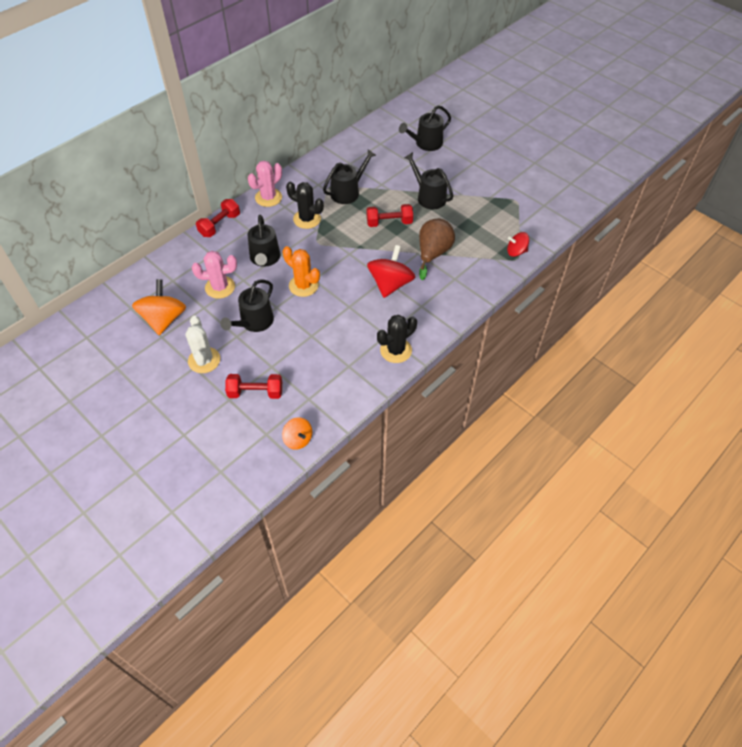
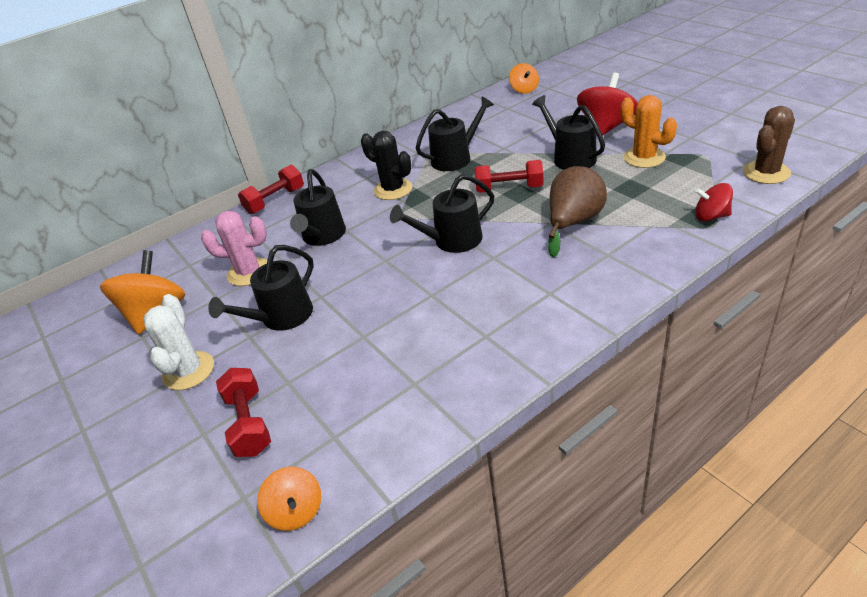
camera: 15 degrees right, 15 degrees down
red dumbbell [225,374,282,399] -> red dumbbell turned 60 degrees clockwise [216,368,271,457]
pink cactus [248,161,282,207] -> none
orange cactus [283,246,320,297] -> orange cactus moved to [621,95,677,168]
red spinning top [367,245,415,298] -> red spinning top moved to [577,73,638,135]
black cactus [377,315,417,363] -> none
black watering can [399,105,451,151] -> black watering can moved to [390,174,494,253]
none -> orange spinning top [509,63,539,94]
none -> brown cactus [743,106,795,184]

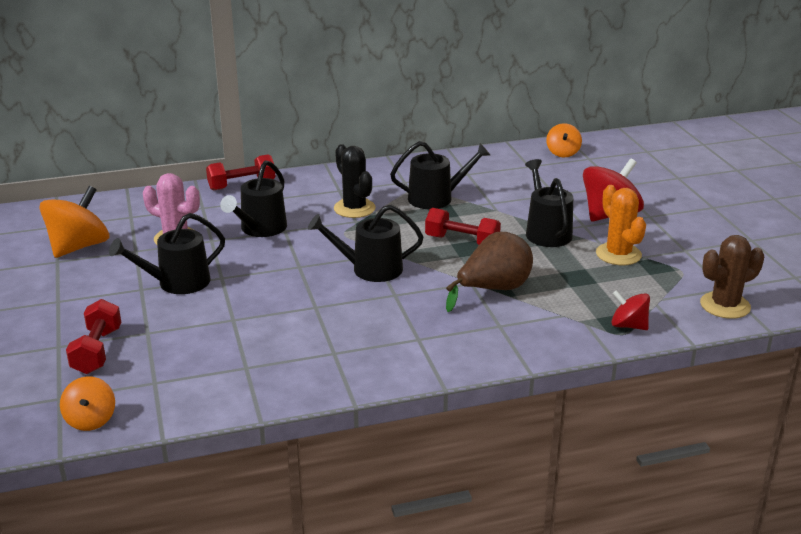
camera: 15 degrees right, 10 degrees down
white cactus [143,294,214,390] -> none

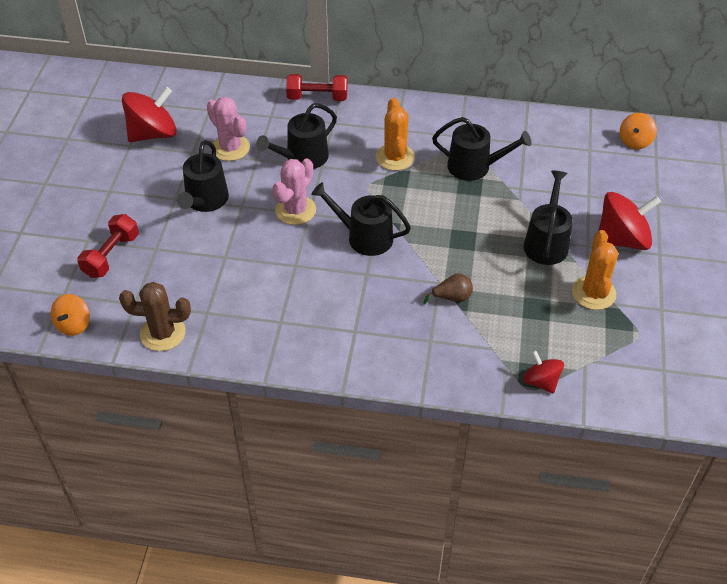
camera: 25 degrees right, 20 degrees up
orange spinning top [39,186,110,258] -> red spinning top [122,87,177,142]
black watering can [109,213,225,294] -> black watering can turned 75 degrees counterclockwise [177,140,229,212]
black cactus [334,144,376,218] -> orange cactus [376,98,415,171]
red dumbbell [425,208,501,245] -> none
brown pear [446,232,533,312] -> brown pear [424,273,473,304], size x0.52
brown cactus [700,235,764,319] -> brown cactus moved to [119,282,191,351]
none -> pink cactus [273,159,316,225]

